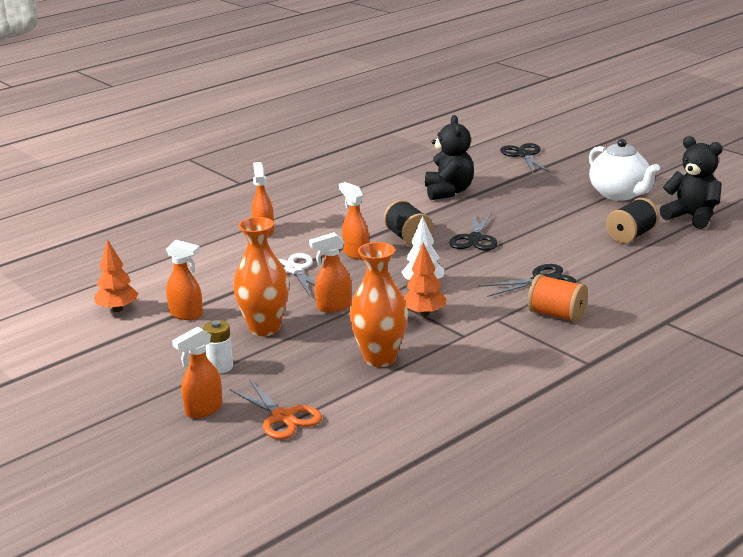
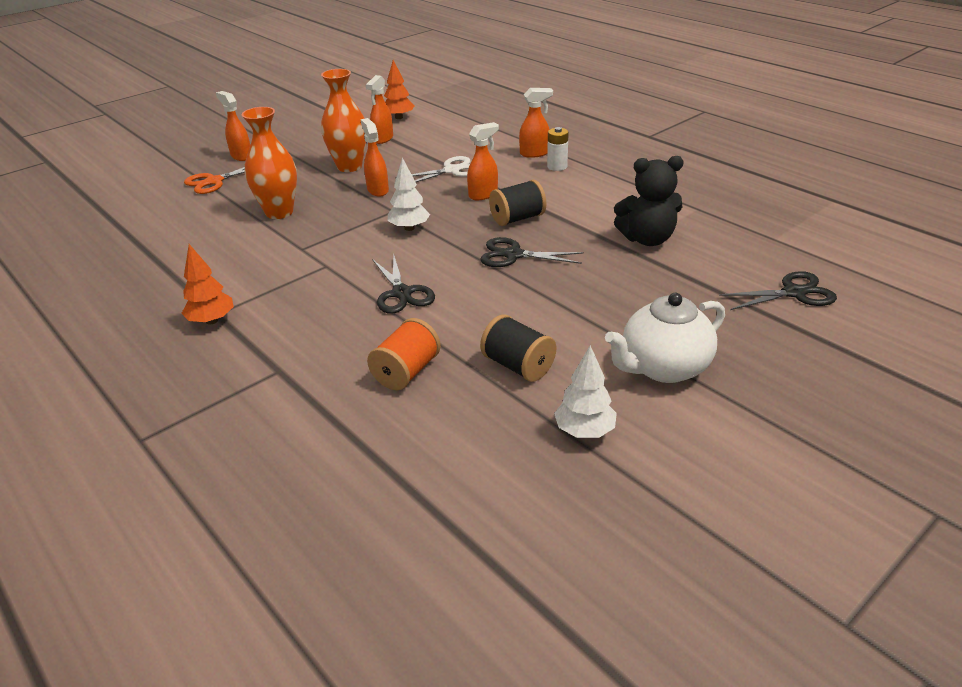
camera: 90 degrees right, 10 degrees up
white battery [203,320,233,373] -> white battery moved to [547,127,569,171]
orange tree [404,242,446,317] -> orange tree moved to [181,244,234,324]
orange spool [528,274,588,322] -> orange spool moved to [367,318,441,390]
black teddy bear [660,136,723,229] -> white tree [554,345,617,438]

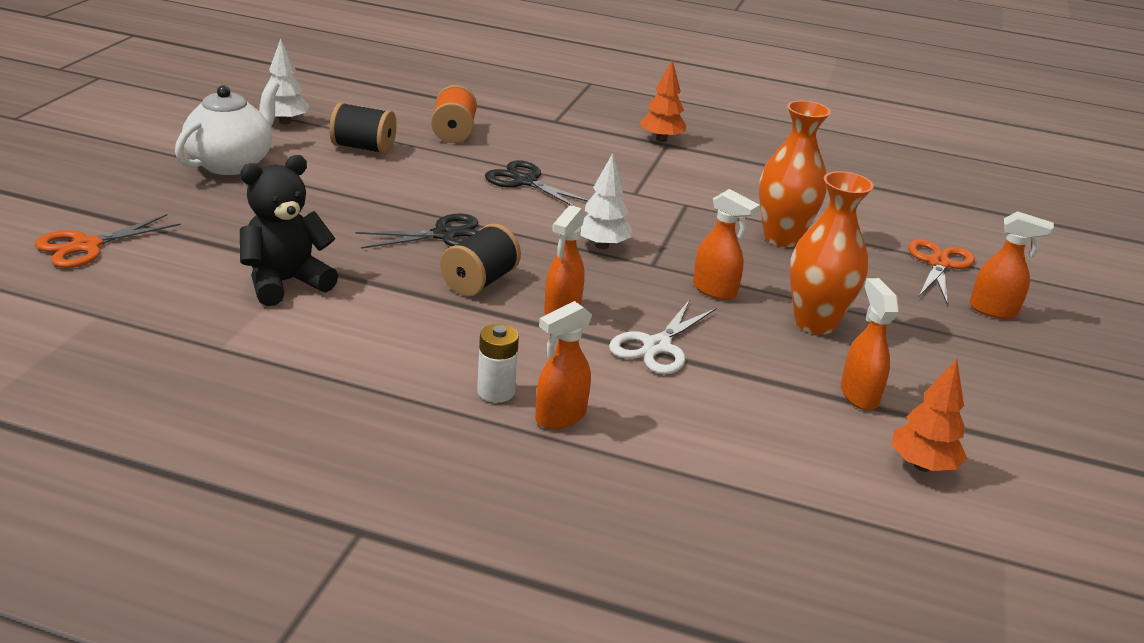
camera: 145 degrees right, 5 degrees down
black scissors [719,271,837,310] -> orange scissors [35,214,181,268]

